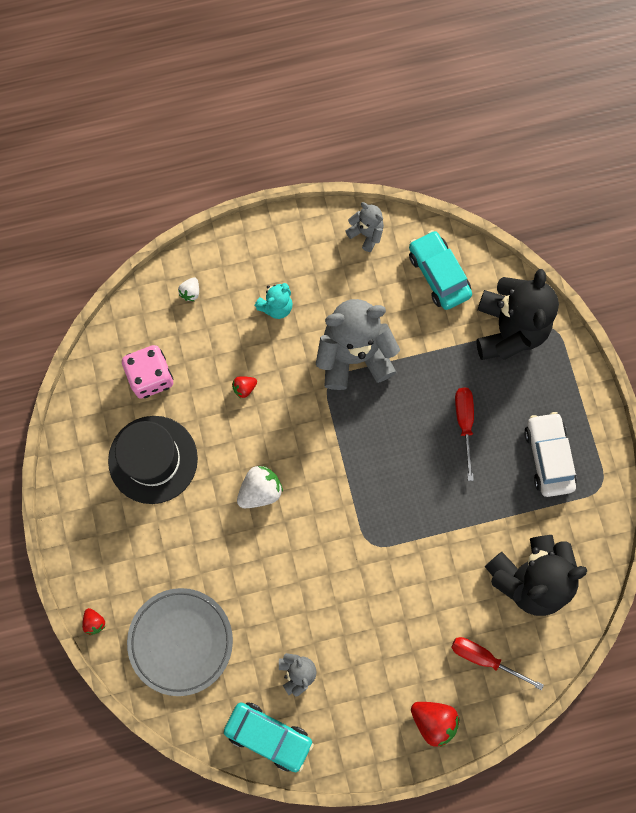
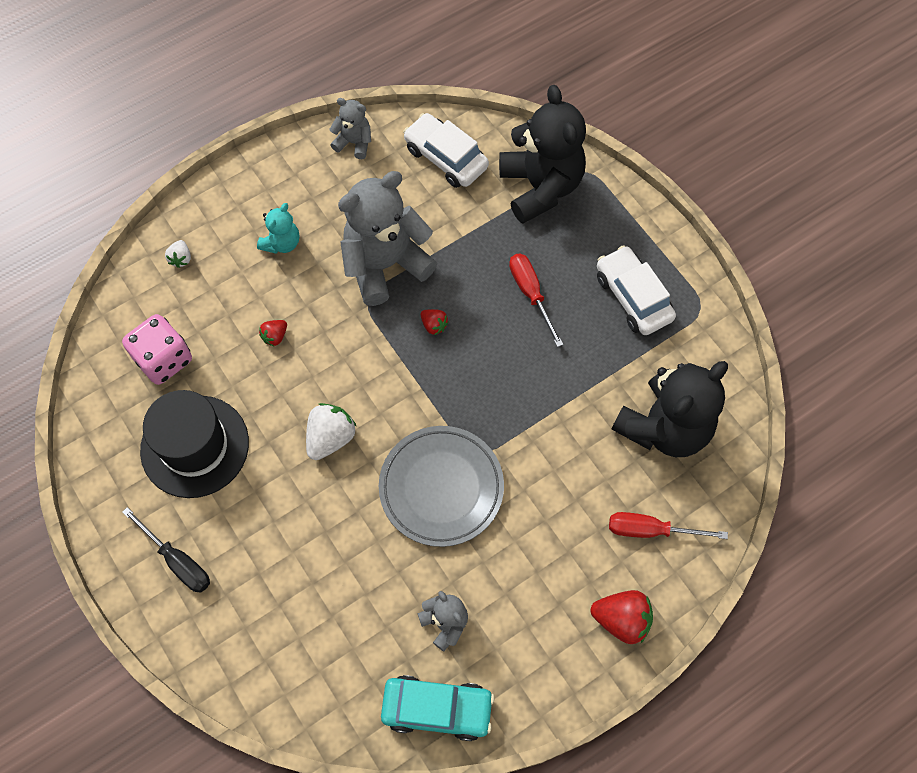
camera: 20 degrees left, 10 degrees down
red strawberry [82,608,106,635] -> red strawberry moved to [421,309,449,335]
grey plate [127,588,233,696] -> grey plate moved to [379,426,504,547]
turquoise car [409,230,472,310] -> white car [403,113,489,188]
none -> black screwdriver [122,507,210,593]

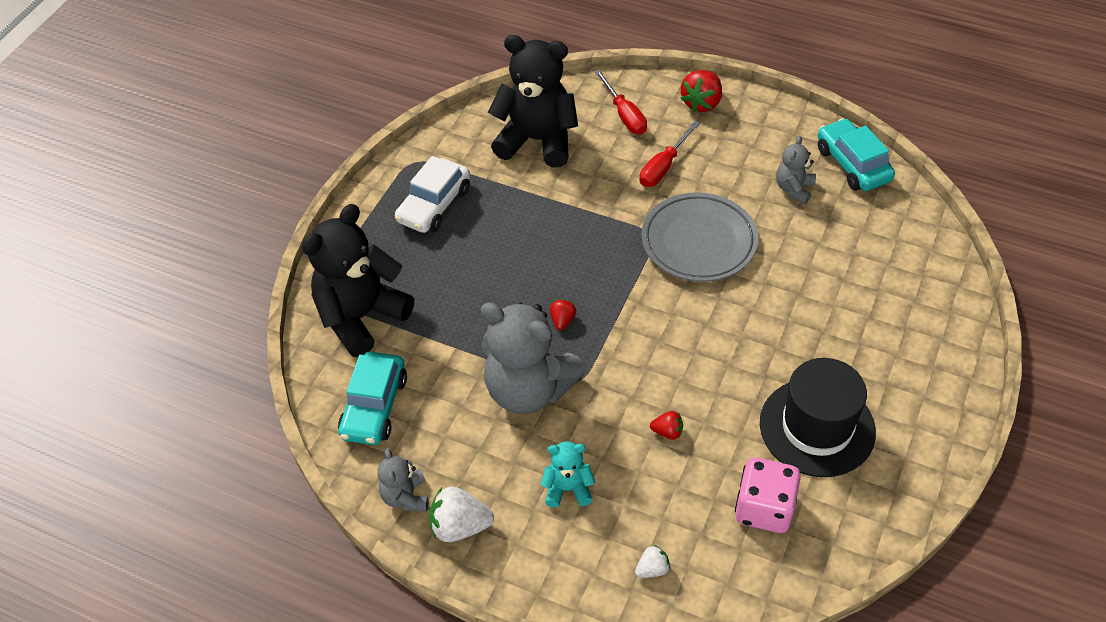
camera: 120 degrees left, 15 degrees down
black screwdriver [122,507,210,593] -> none
white strawberry [306,403,357,460] -> white strawberry moved to [429,486,494,542]
white car [403,113,489,188] -> turquoise car [338,352,407,445]
red screwdriver [509,254,563,347] -> red screwdriver moved to [640,121,700,187]
red strawberry [591,590,653,644] -> red strawberry turned 135 degrees counterclockwise [680,70,722,112]

